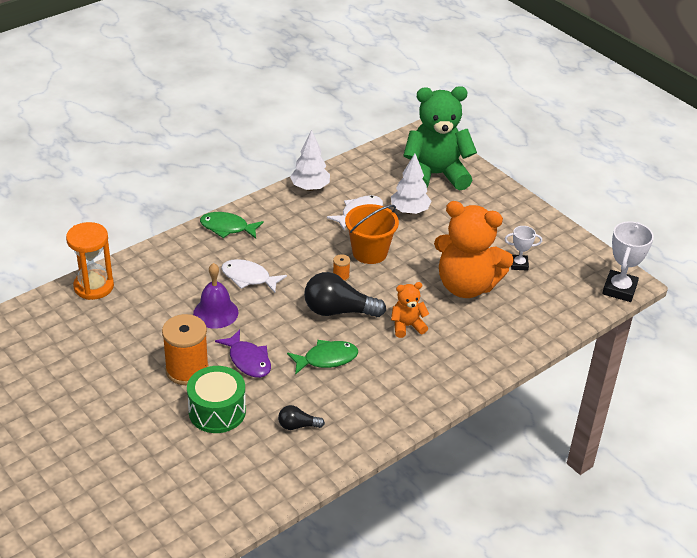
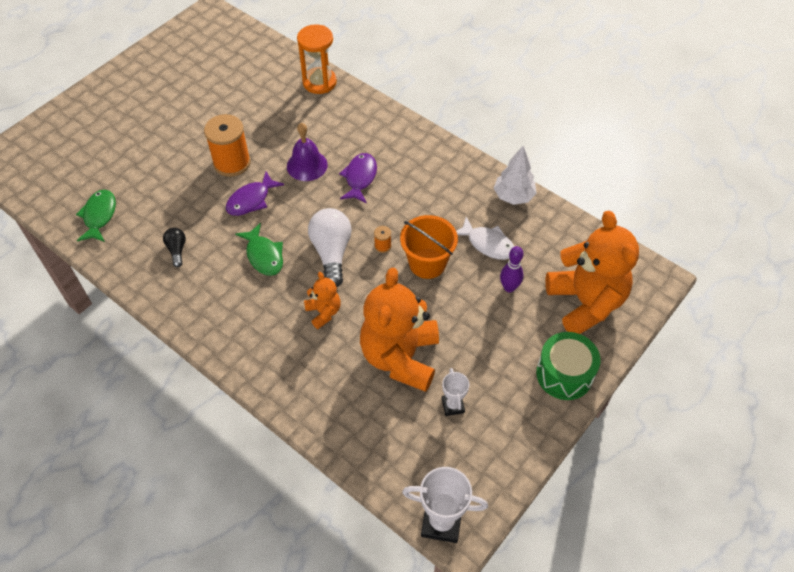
camera: 80 degrees right, 15 degrees up
green drum [187,366,246,433] -> green drum moved to [536,332,600,400]
green fish [200,212,264,239] -> green fish moved to [76,190,116,242]
white fish [221,259,287,293] -> purple fish [339,153,377,203]
black light bulb [304,272,386,317] -> white light bulb [308,208,352,287]
white tree [391,154,431,214] -> purple bowling pin [500,246,524,292]
green teddy bear [403,86,477,190] -> orange teddy bear [545,210,639,334]

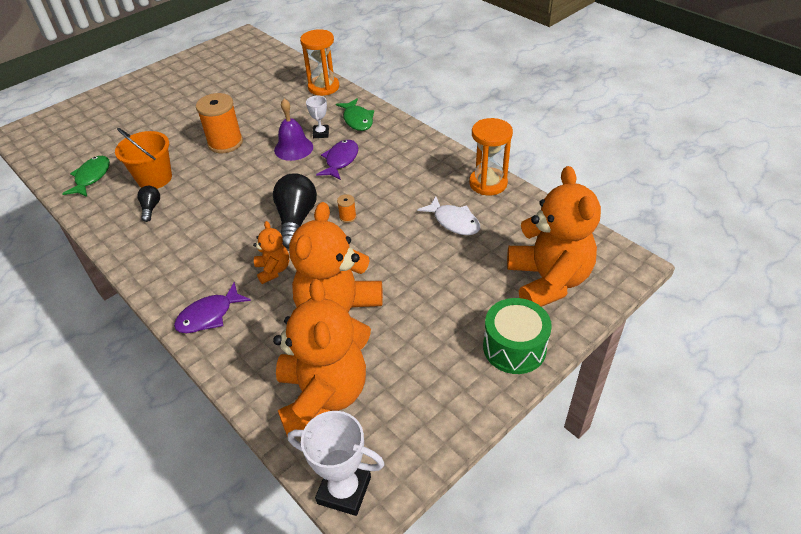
camera: 10 degrees right, 10 degrees down
purple fish [226,171,284,216] -> purple fish moved to [174,282,251,333]
green fish [235,223,283,276] -> green fish moved to [336,98,374,131]
white light bulb [308,208,352,287] -> black light bulb [273,173,317,249]
orange bucket [400,215,458,279] -> orange bucket moved to [115,128,172,189]
white trophy [442,368,469,416] -> white trophy moved to [306,96,329,138]
white tree [494,146,537,205] -> orange hourglass [469,118,513,195]
purple bowling pin [500,246,524,292] -> none
none -> orange teddy bear [273,279,366,437]

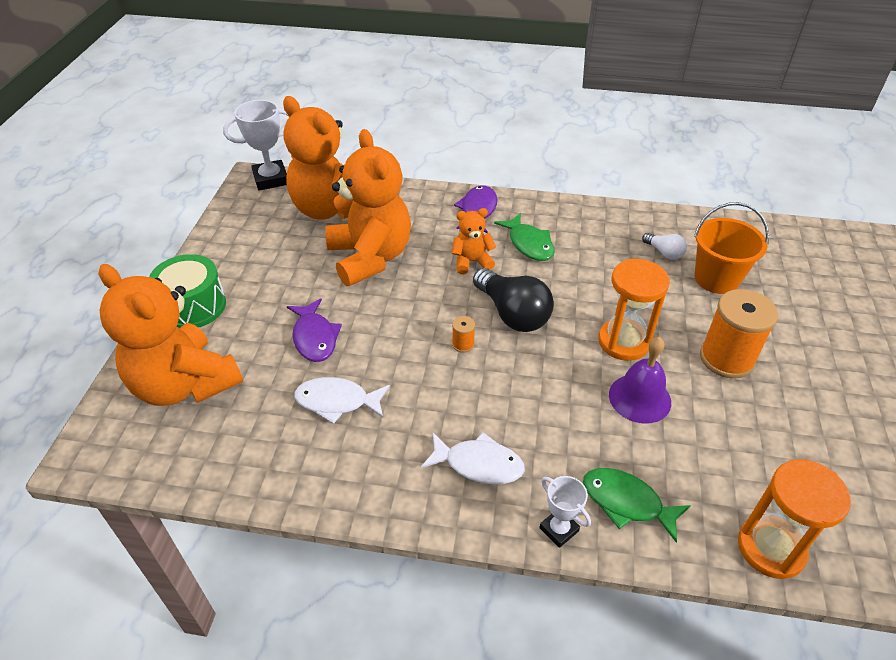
camera: 140 degrees right, 0 degrees up
green fish [62,156,110,197] -> green fish moved to [494,213,555,261]
black light bulb [137,186,160,222] -> white light bulb [642,233,687,260]
orange teddy bear [253,221,289,284] -> orange teddy bear turned 135 degrees clockwise [451,208,496,274]
white trophy [306,96,329,138] -> white trophy moved to [539,476,591,548]
purple fish [316,140,358,180] -> purple fish moved to [287,298,342,362]
orange hourglass [469,118,513,195] -> orange hourglass moved to [598,259,670,361]
none -> white fish [421,432,525,485]

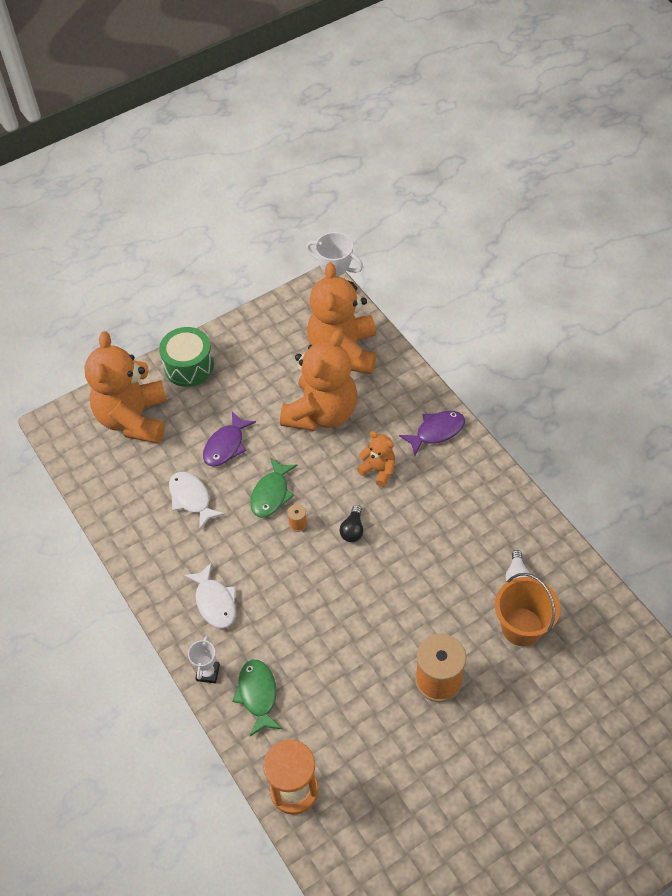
camera: 50 degrees right, 10 degrees up
black light bulb [473,268,554,332] -> black light bulb [339,505,363,542], size x0.51
green fish [494,213,555,261] -> green fish moved to [250,457,298,518]
orange hourglass [598,259,670,361] -> none
purple bell [609,337,671,424] -> none

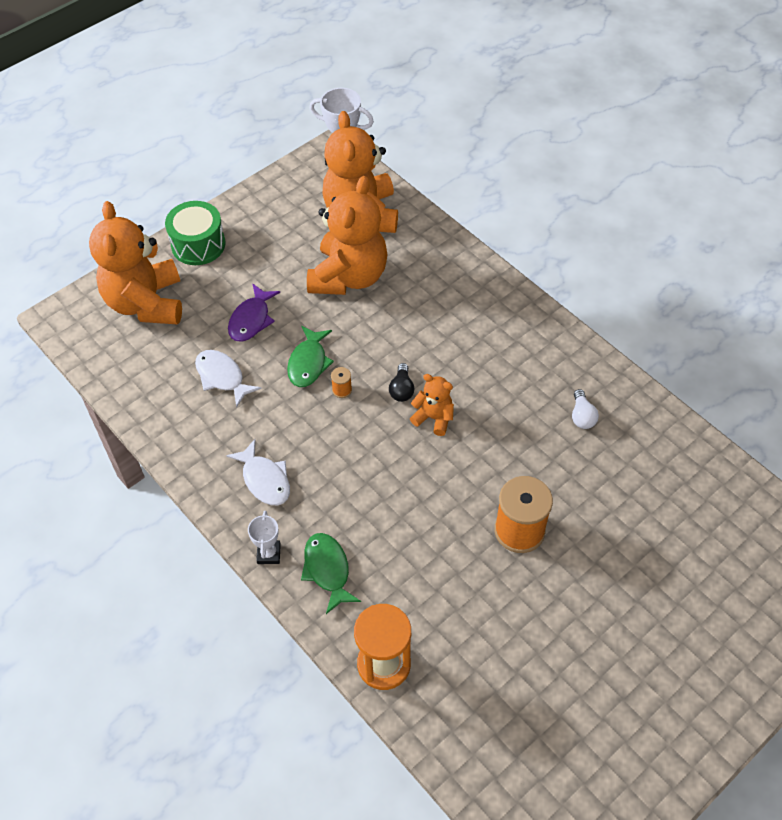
camera: 10 degrees left, 0 degrees up
orange teddy bear [357,431,395,487] -> orange teddy bear moved to [410,374,454,436]
purple fish [399,411,465,456] -> none
orange bucket [495,573,560,646] -> none

